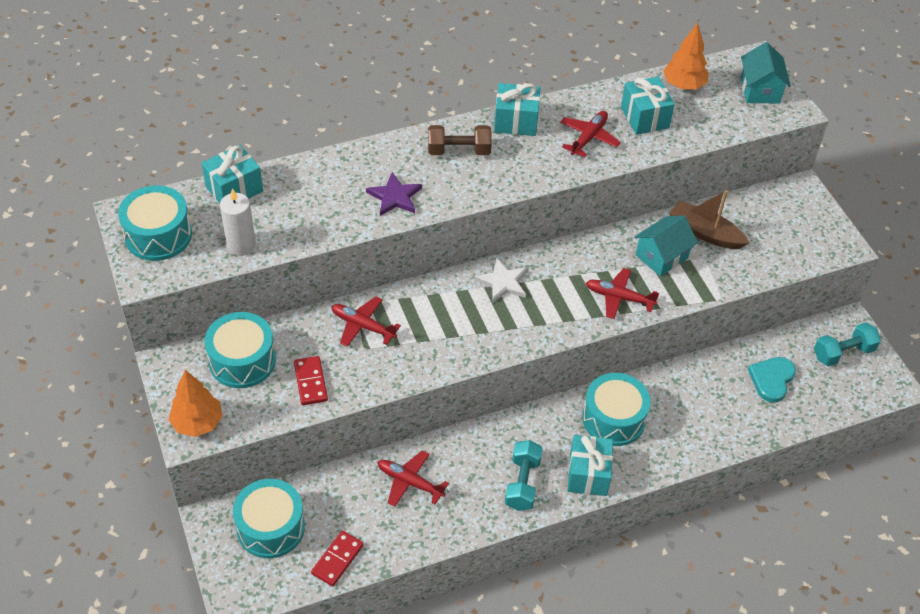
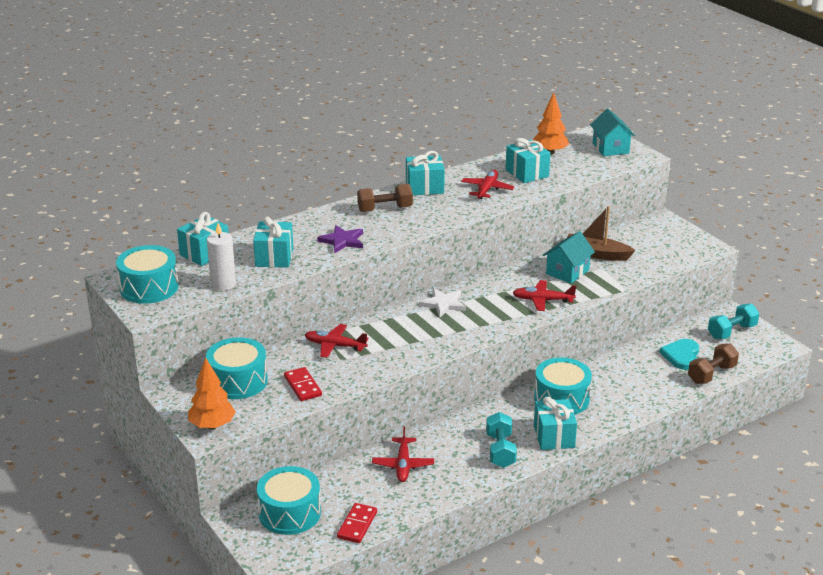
camera: 10 degrees left, 20 degrees down
red plane [378,450,449,507] -> red plane turned 105 degrees counterclockwise [372,426,434,482]
none -> turquoise gift [253,216,293,268]
none -> brown dumbbell [688,344,739,384]

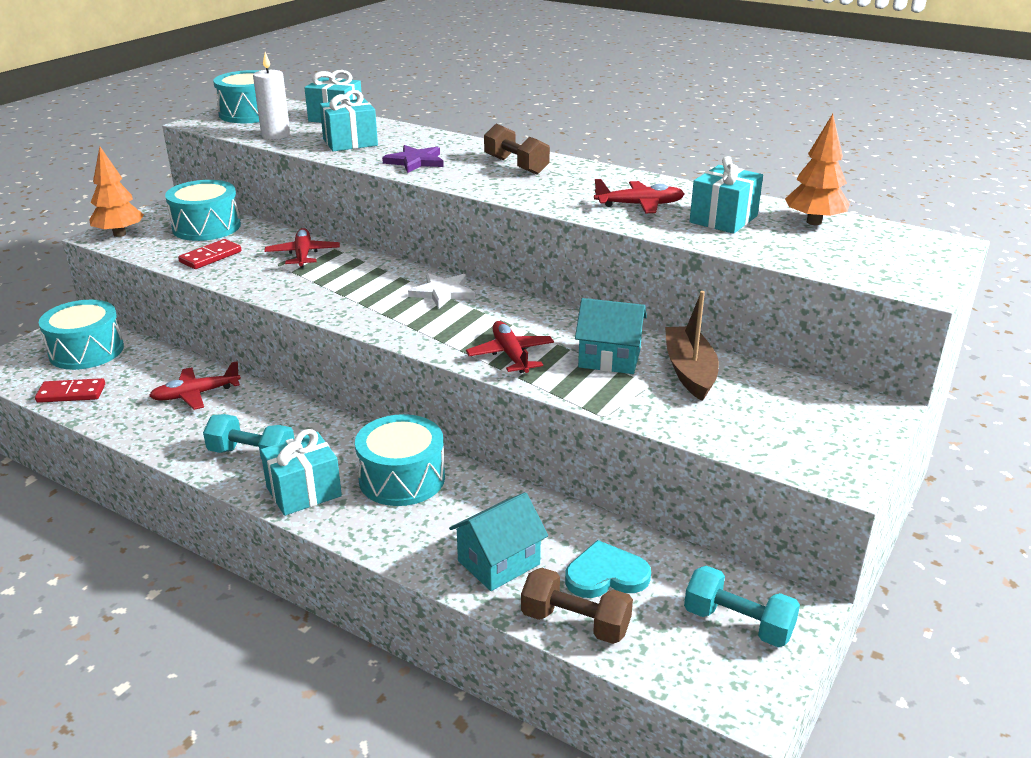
camera: 65 degrees right, 0 degrees up
turquoise gift [406,151,445,195] -> none
turquoise dumbbell [486,412,517,468] -> turquoise dumbbell turned 45 degrees clockwise [203,414,294,459]
turquoise house [590,109,635,156] -> turquoise house moved to [449,492,548,591]

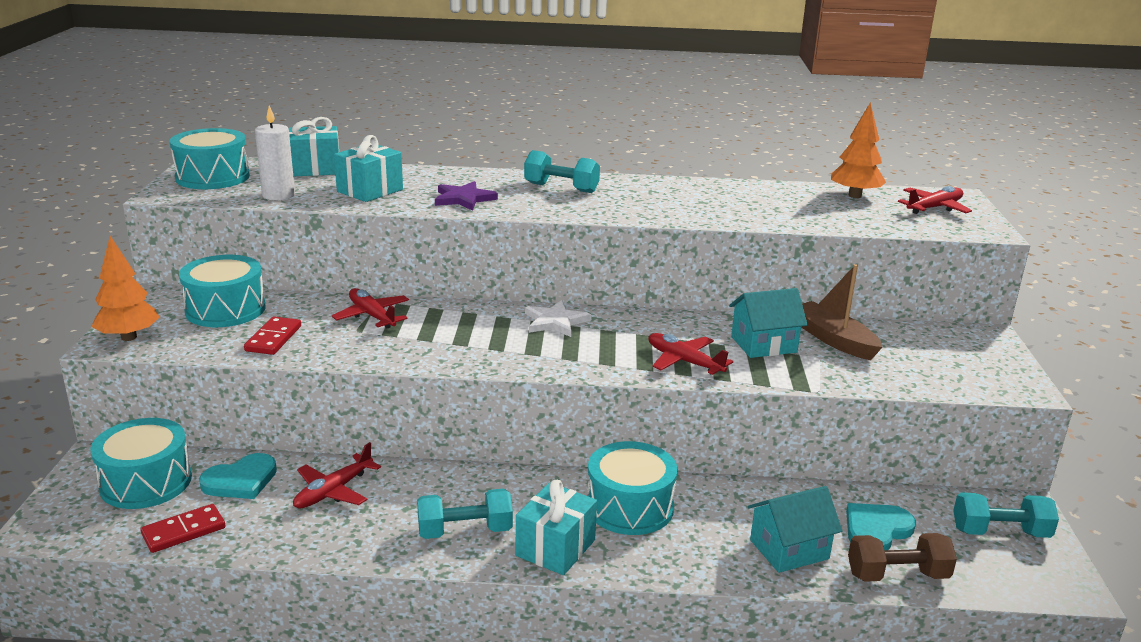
camera: 30 degrees left, 5 degrees down
turquoise house [449,492,548,591] -> turquoise house turned 45 degrees clockwise [748,486,843,573]
brown dumbbell [484,124,550,175] -> turquoise dumbbell [524,150,600,193]
red plane [594,179,685,213] -> red plane moved to [898,186,972,214]
turquoise gift [690,156,763,234] -> none
none -> turquoise heart [199,453,277,499]

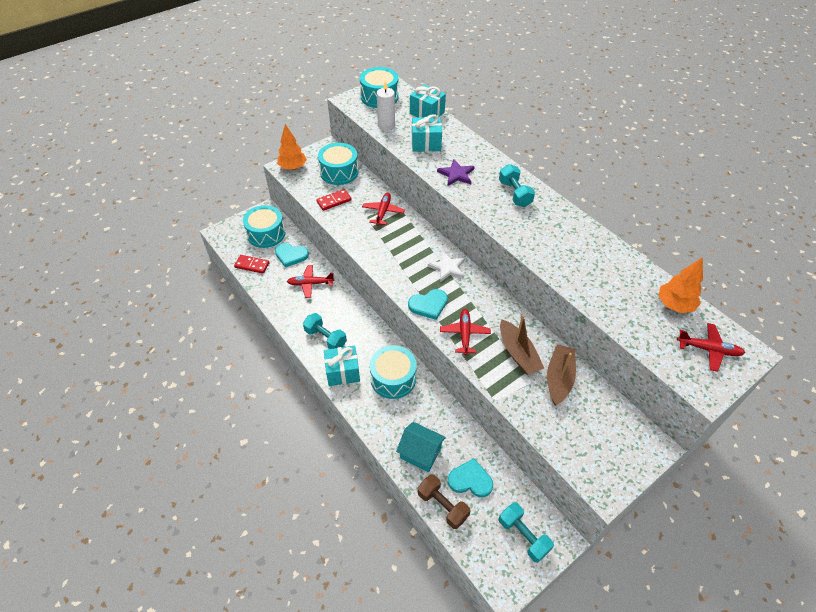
camera: 50 degrees right, 25 degrees up
turquoise house [729,288,808,358] -> brown boat [500,315,544,375]
none -> turquoise heart [408,289,448,320]

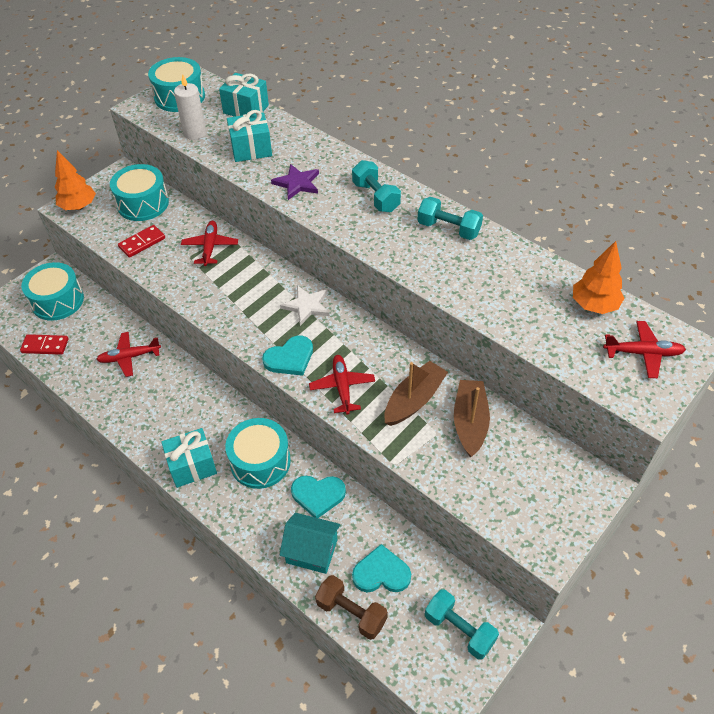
camera: 10 degrees left, 0 degrees up
turquoise heart [275,243,309,267] -> turquoise heart moved to [291,476,346,518]
turquoise dumbbell [303,313,347,349] -> turquoise dumbbell moved to [417,197,483,240]
brown boat [500,315,544,375] -> brown boat turned 105 degrees counterclockwise [384,361,448,426]

